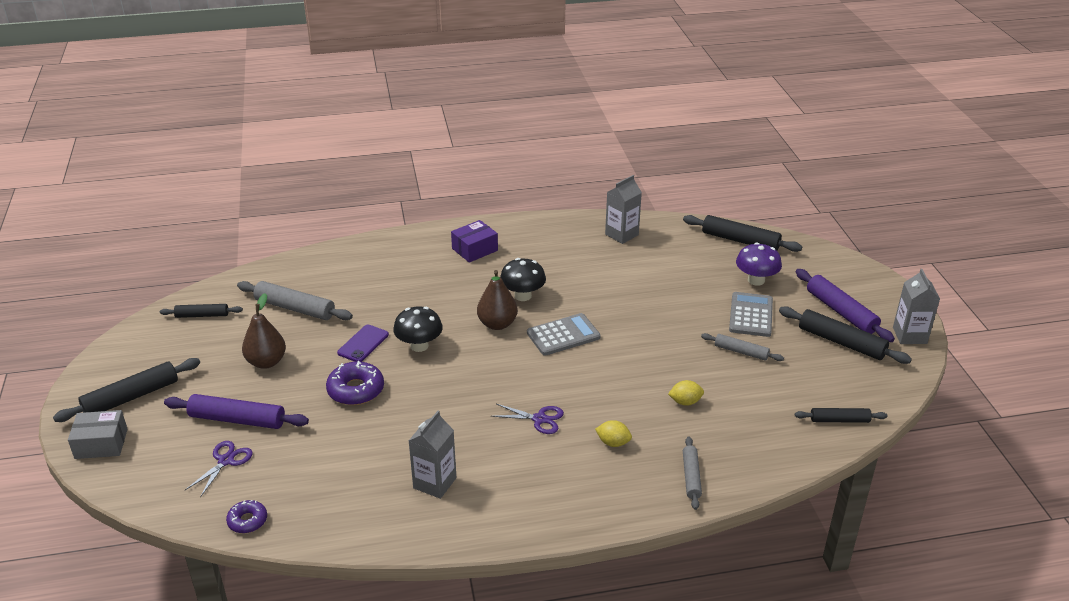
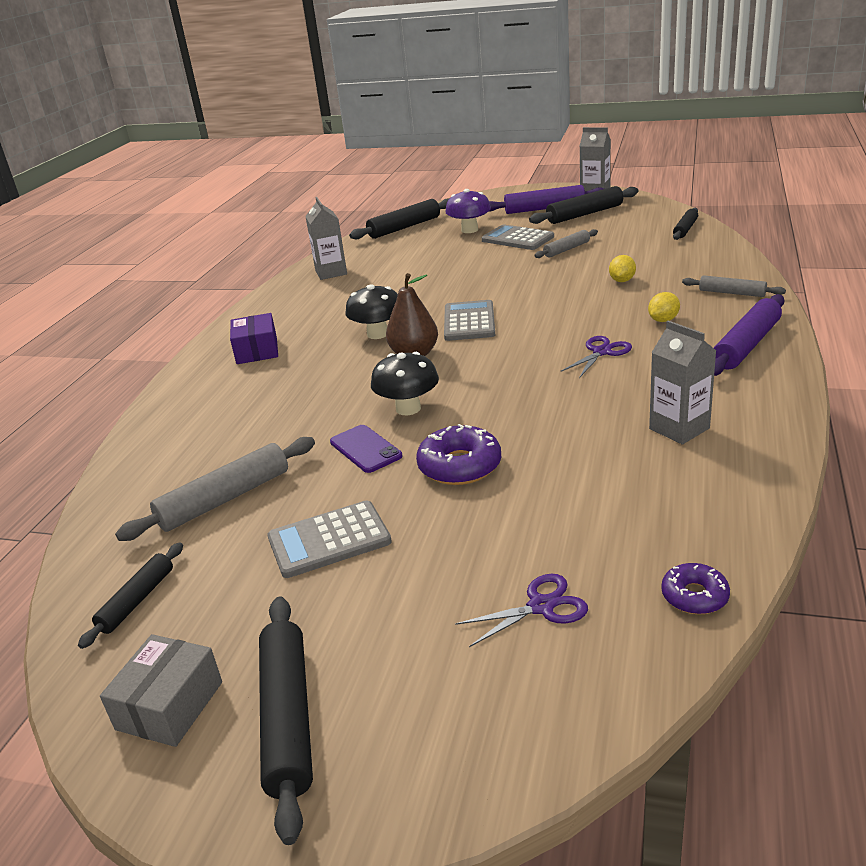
camera: 60 degrees left, 5 degrees down
grey box [68,410,127,459] -> grey box moved to [100,634,222,747]
purple rolling pin [164,394,309,429] -> purple rolling pin moved to [714,294,784,376]
purple scissors [185,441,253,497] -> purple scissors turned 105 degrees clockwise [455,574,588,647]
brown pear [242,293,286,369] -> grey calculator [267,500,392,578]

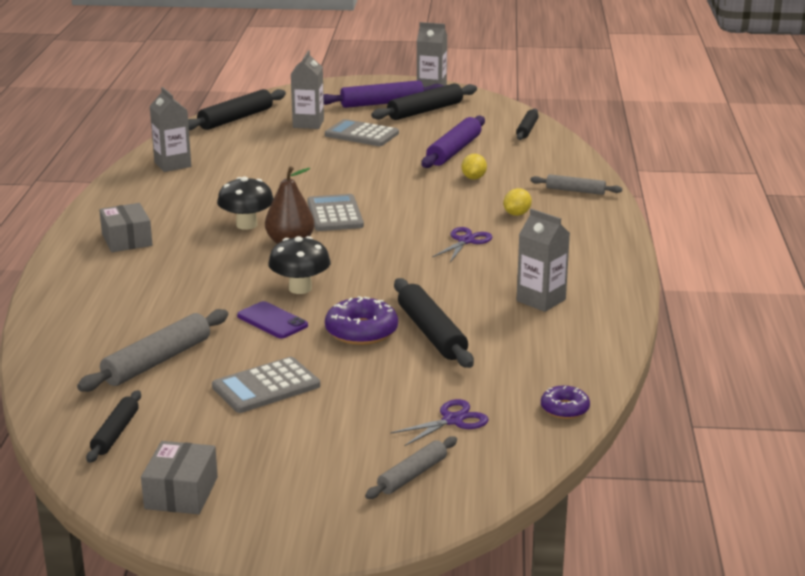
camera: 15 degrees left, 5 degrees down
purple box [230,313,278,364] -> grey box [99,203,152,252]
black rolling pin [259,596,313,845] -> black rolling pin moved to [394,278,474,368]
purple mushroom [445,189,491,233] -> grey carton [291,51,324,129]
grey rolling pin [534,229,598,258] -> grey rolling pin moved to [365,436,457,499]
purple rolling pin [714,294,784,376] -> purple rolling pin moved to [421,116,485,168]

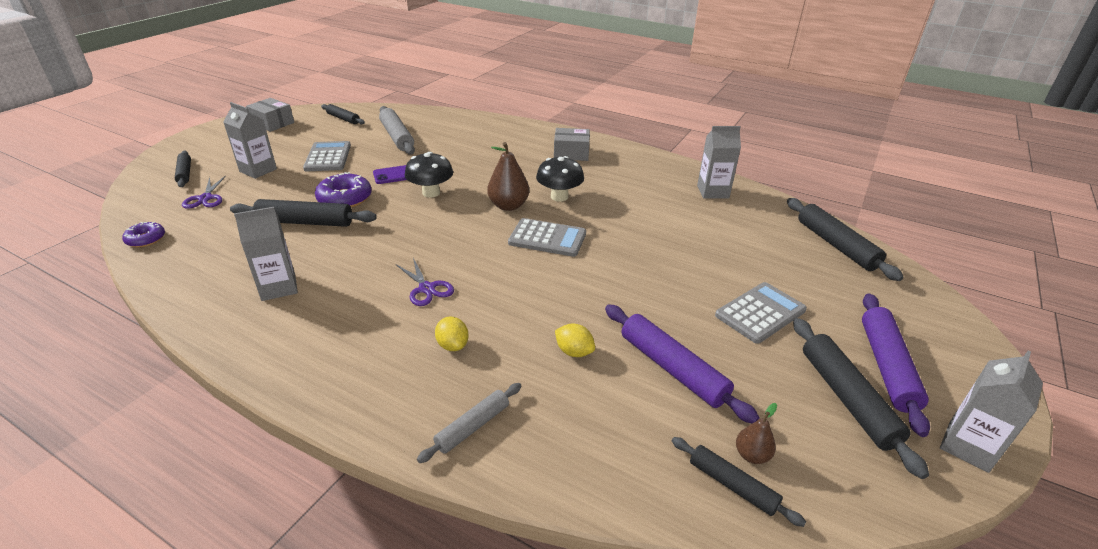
camera: 115 degrees right, 10 degrees up
grey carton [291,51,324,129] -> grey carton moved to [224,102,277,179]
grey rolling pin [365,436,457,499] -> black rolling pin [175,151,191,187]
none -> brown pear [736,403,777,464]

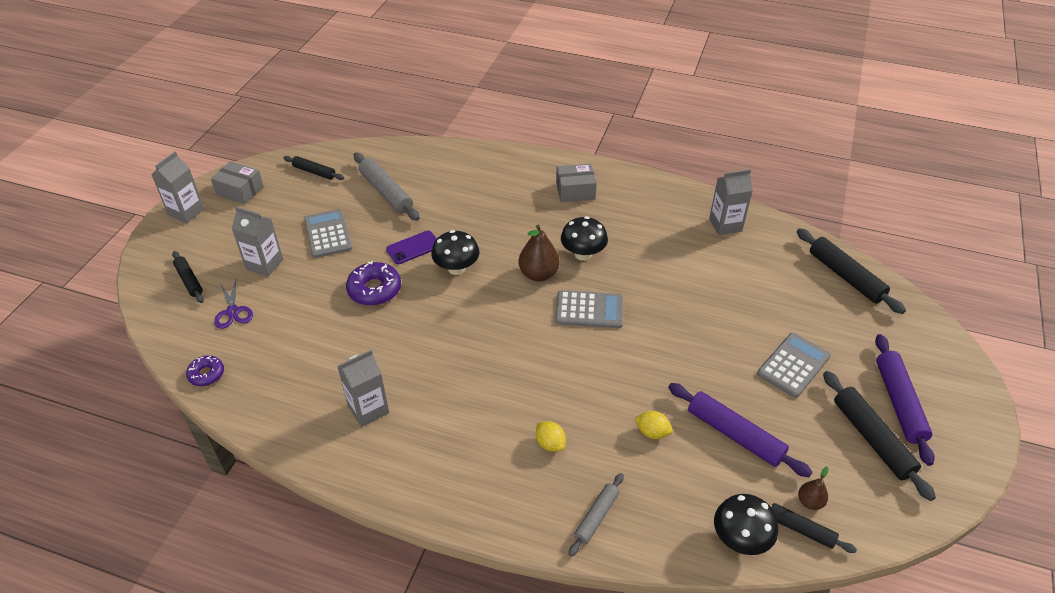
camera: 10 degrees left, 10 degrees up
black rolling pin [230,199,377,227] -> none
purple scissors [396,258,454,306] -> none
grey carton [940,351,1043,473] -> grey carton moved to [151,152,204,223]
none -> black mushroom [714,494,778,555]

